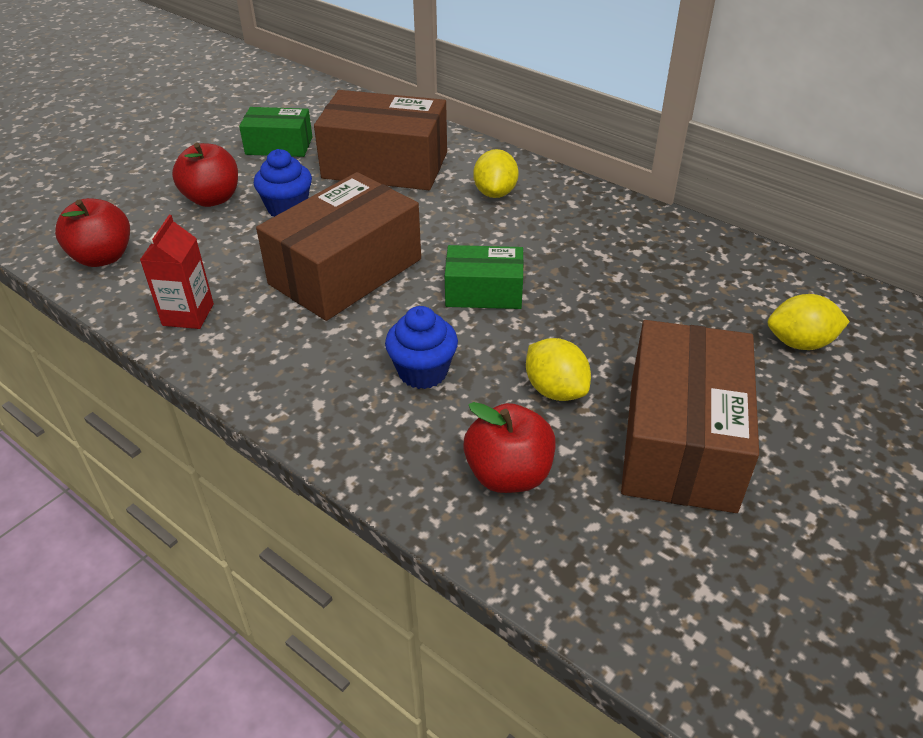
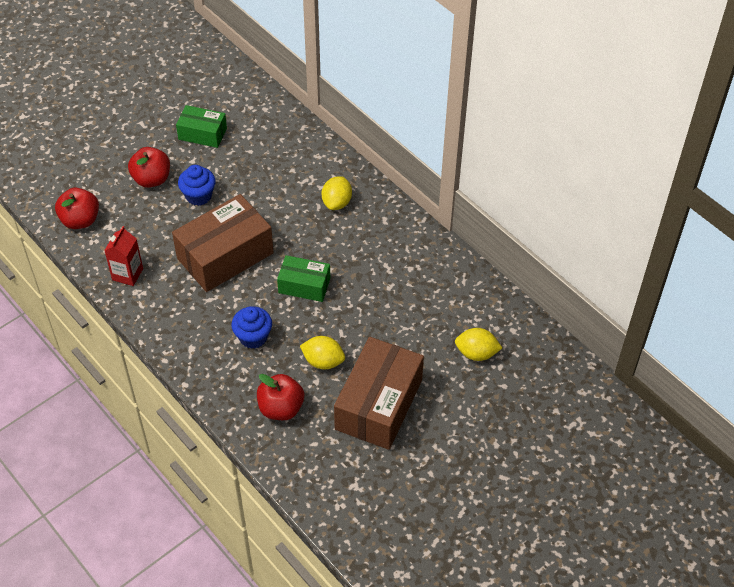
camera: 10 degrees right, 10 degrees up
brown box [314,90,447,190] -> none
yellow lemon [526,338,591,401] -> yellow lemon turned 45 degrees counterclockwise [300,336,345,369]

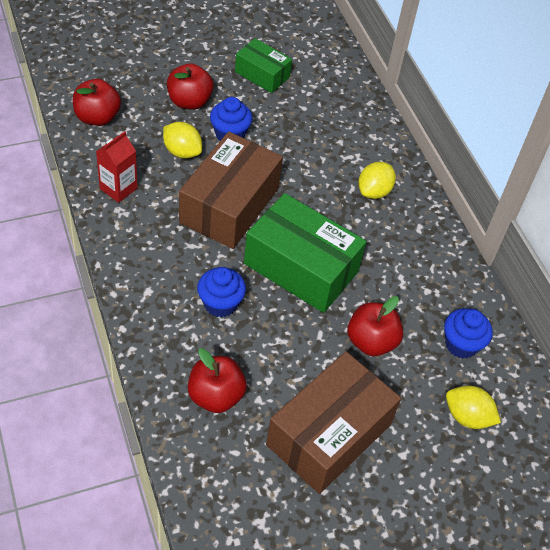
camera: 15 degrees right, 0 degrees up
brown box [172,194,274,292] -> brown box turned 45 degrees counterclockwise [179,132,283,249]
green box [277,255,330,302] -> green box [244,193,366,313], size x1.79
yellow lemon [300,336,345,369] -> yellow lemon moved to [163,122,202,159]
none -> red apple [348,296,403,356]
none -> blue cupcake [444,308,493,359]

